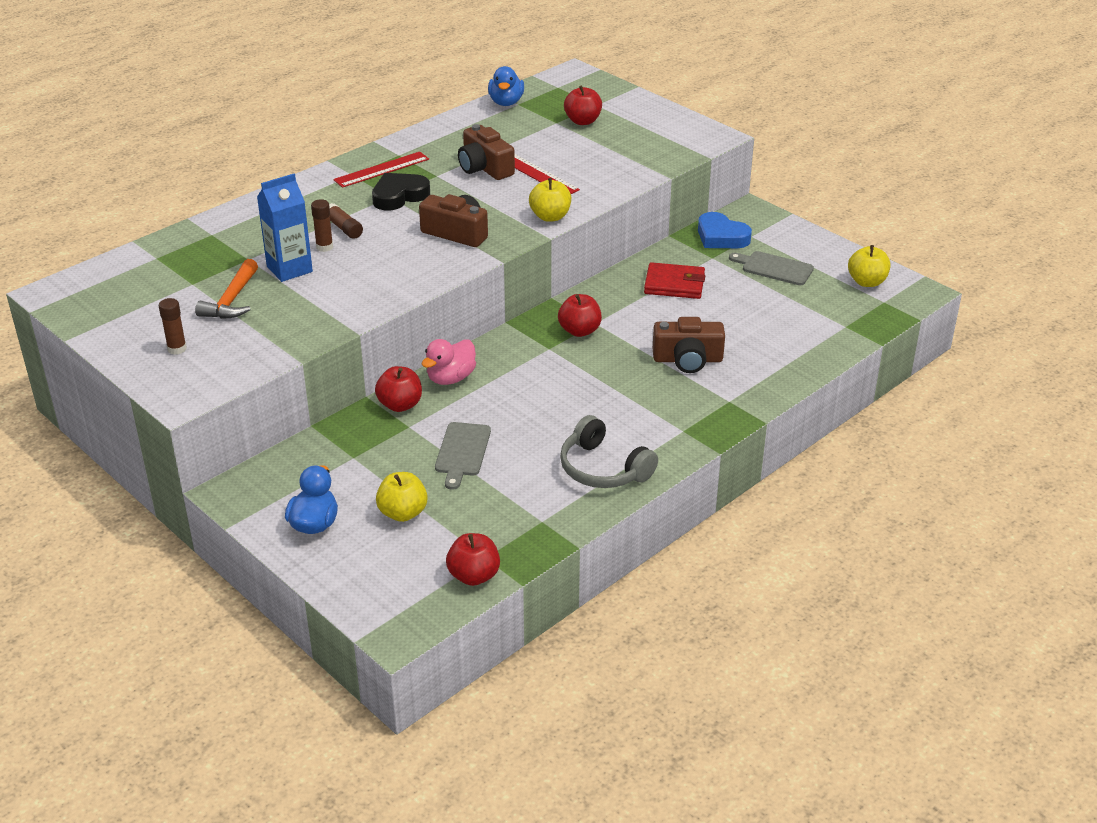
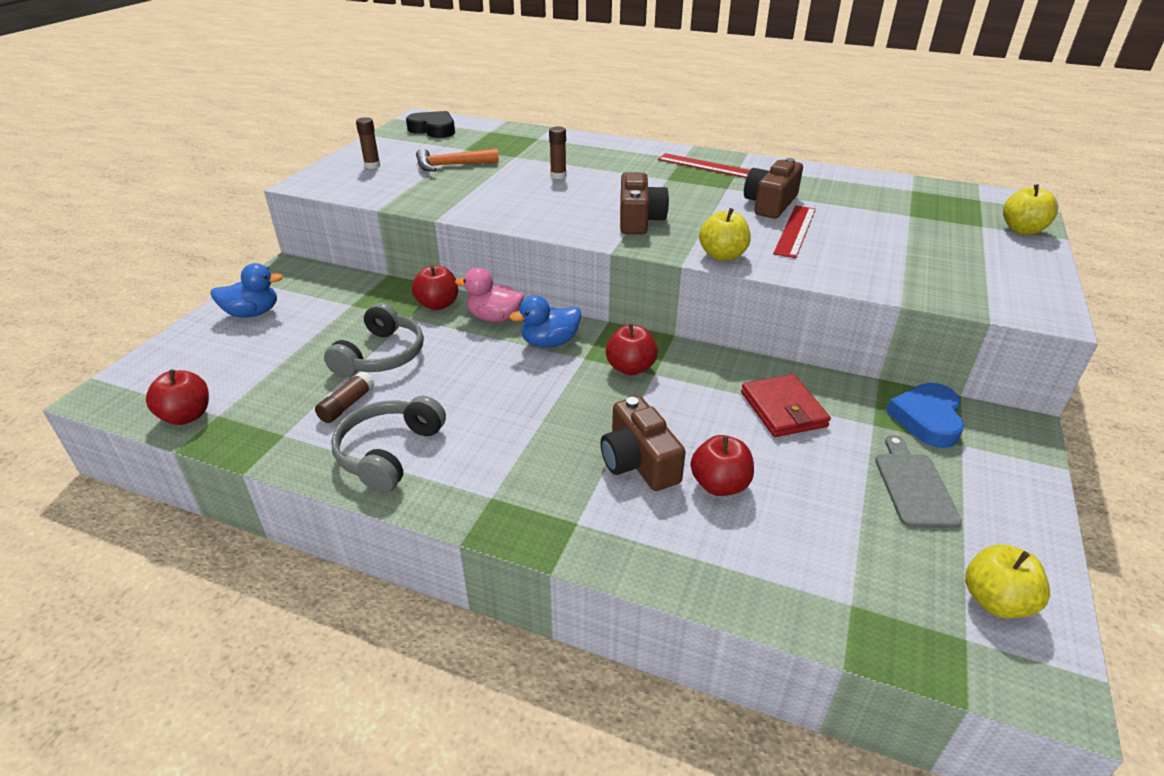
camera: 65 degrees right, 0 degrees up
blue carton [257,174,313,282] -> none
brown glue stick [329,203,363,239] -> brown glue stick moved to [315,371,375,423]
black heart [372,173,430,210] -> black heart moved to [406,111,455,138]
yellow apple [376,472,428,522] -> yellow apple moved to [1003,184,1058,235]
grey cutting board [435,422,491,490] -> grey headphones [324,303,424,377]
blue duck [488,66,524,106] -> blue duck moved to [509,295,582,348]
red apple [564,86,602,125] -> red apple moved to [691,435,754,496]

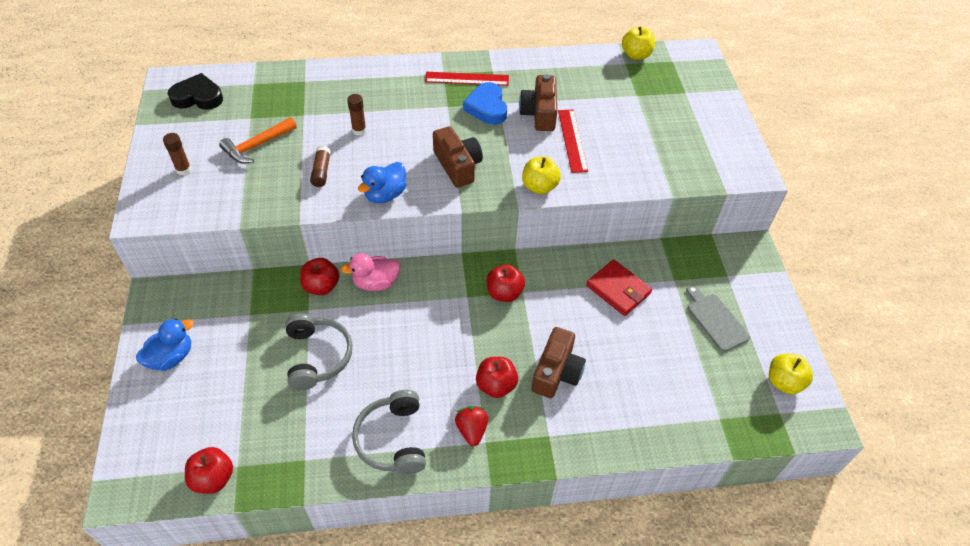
camera: 30 degrees left, 15 degrees up
brown glue stick [315,371,375,423] -> brown glue stick moved to [310,146,331,187]
blue duck [509,295,582,348] -> blue duck moved to [358,162,406,203]
brown camera [600,396,686,491] -> brown camera turned 105 degrees counterclockwise [532,327,586,398]
red apple [691,435,754,496] -> red apple moved to [476,357,518,398]
blue heart [886,383,964,448] -> blue heart moved to [463,82,507,125]
yellow apple [1003,184,1058,235] -> yellow apple moved to [622,26,655,60]
none -> red strawberry [455,406,488,446]

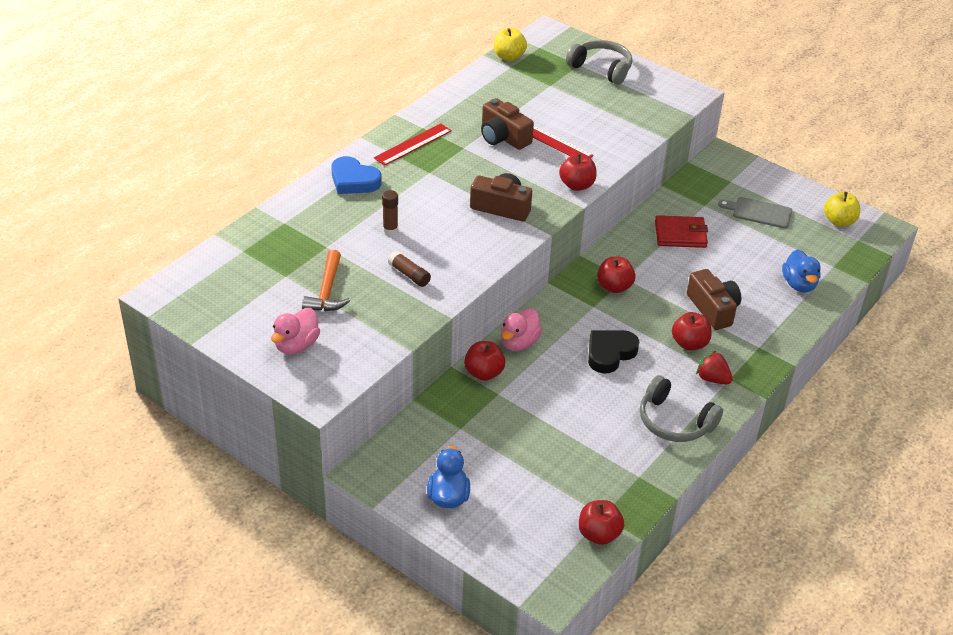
camera: 45 degrees left, 10 degrees down
brown glue stick [163,133,191,175] -> pink duck [271,308,320,354]
black heart [168,73,223,110] -> black heart moved to [588,330,639,373]
grey headphones [286,313,353,390] -> grey headphones moved to [566,40,632,85]
blue duck [358,162,406,203] -> blue duck moved to [782,249,821,293]
blue heart [463,82,507,125] -> blue heart moved to [331,156,382,194]
yellow apple [522,157,561,194] -> red apple [559,154,597,191]

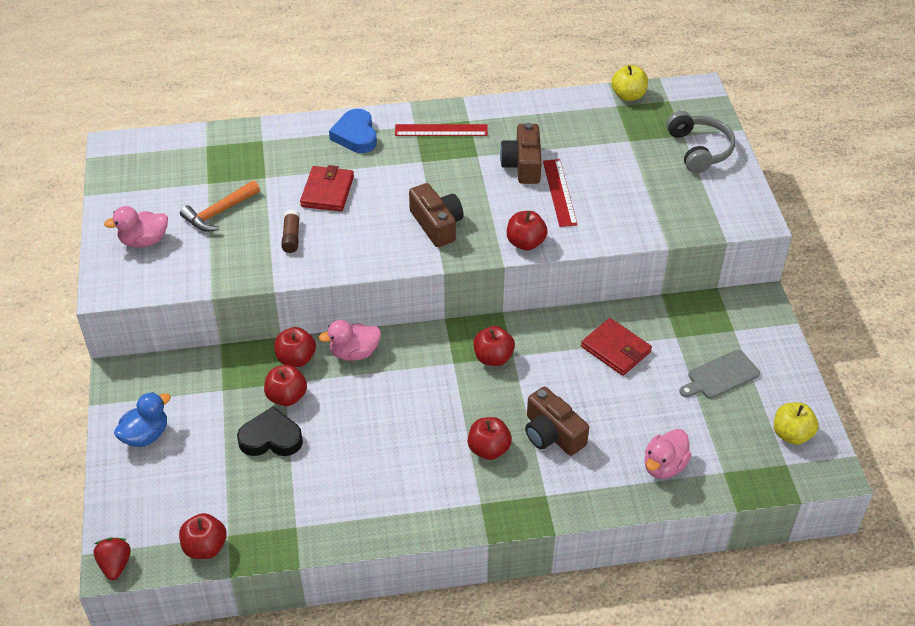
camera: 45 degrees right, 5 degrees up
brown glue stick [382,190,398,235] -> red wallet [300,165,354,211]
black heart [588,330,639,373] -> black heart moved to [237,407,303,456]
grey headphones [640,375,723,442] -> none
brown camera [687,269,741,330] -> brown camera turned 120 degrees clockwise [525,387,589,456]
red strawberry [696,351,733,384] -> red strawberry moved to [94,537,131,580]
grey cutting board [718,197,792,228] -> grey cutting board turned 90 degrees counterclockwise [680,350,760,399]
blue duck [782,249,821,293] -> pink duck [644,429,692,479]
none -> red apple [264,365,307,406]

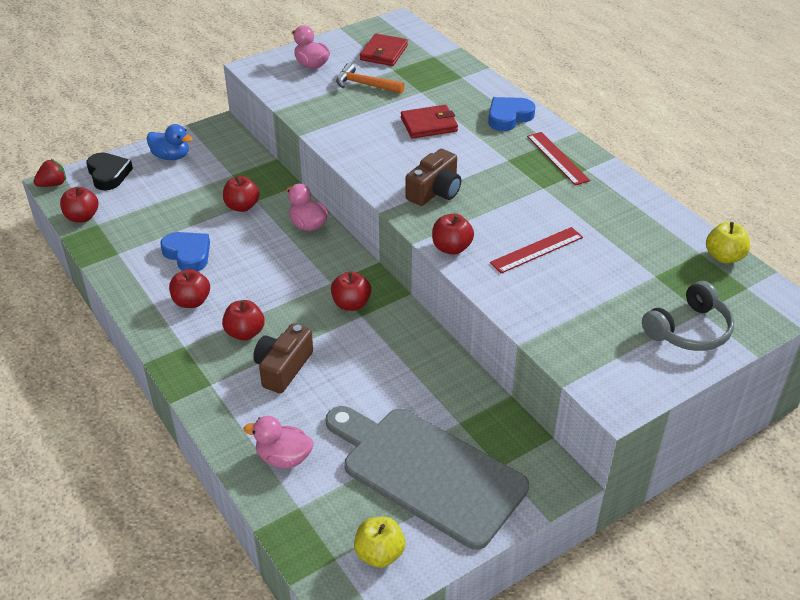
camera: 65 degrees right, 5 degrees down
black heart [237,407,303,456] -> black heart moved to [86,153,133,190]
red apple [274,327,316,367] -> red apple moved to [169,269,210,308]
brown glue stick [281,209,300,253] -> none
brown camera [500,123,542,184] -> none
red wallet [581,318,652,376] -> red wallet moved to [360,34,408,66]
grey cutting board [680,350,760,399] -> grey cutting board [326,406,529,550], size x2.27
none -> blue heart [161,232,210,272]

